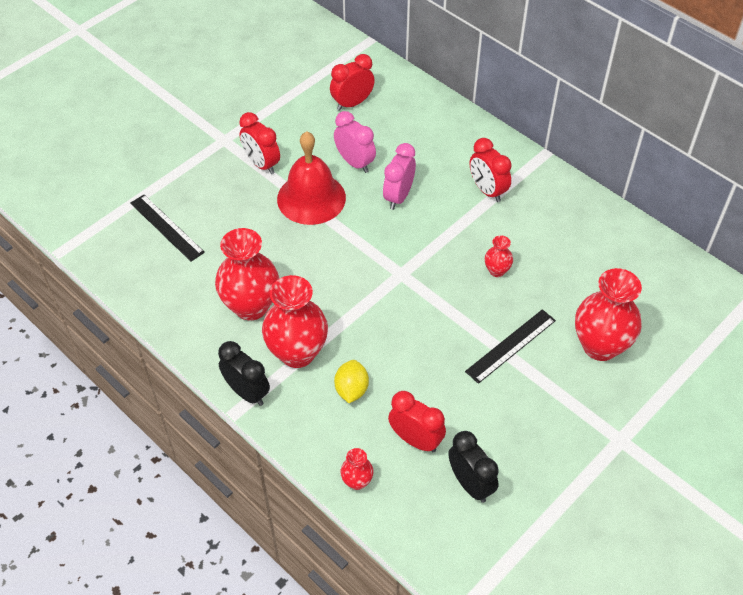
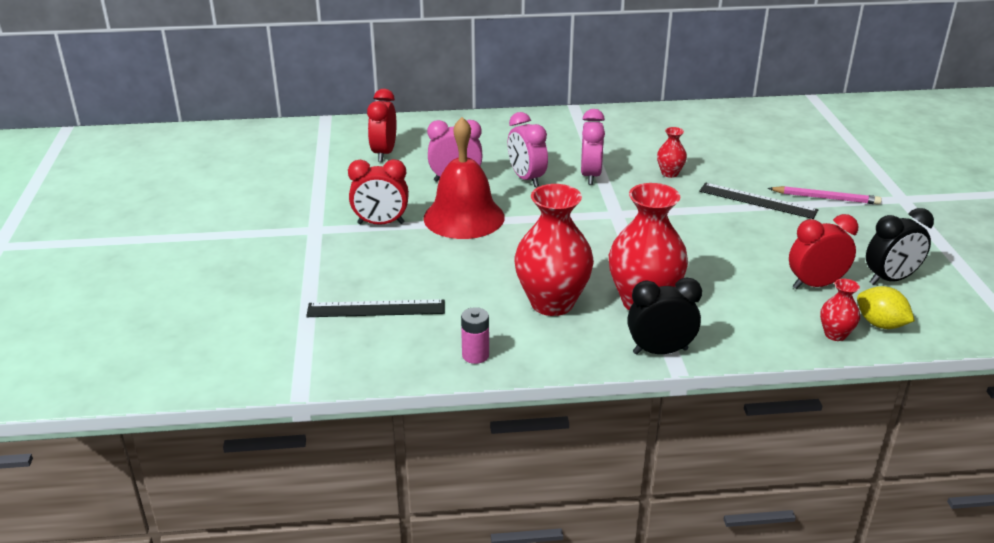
camera: 50 degrees left, 20 degrees down
yellow lemon [334,360,369,403] -> yellow lemon moved to [857,286,915,329]
black clock [448,431,499,503] -> black clock turned 150 degrees clockwise [866,208,934,285]
black ruler [465,309,556,384] -> black ruler turned 60 degrees counterclockwise [699,183,818,219]
red clock [470,138,511,202] -> none
red vase [575,268,642,361] -> none
none -> pink battery [461,307,489,364]
none -> pink clock [581,109,605,185]
none -> pink pencil [768,186,882,205]

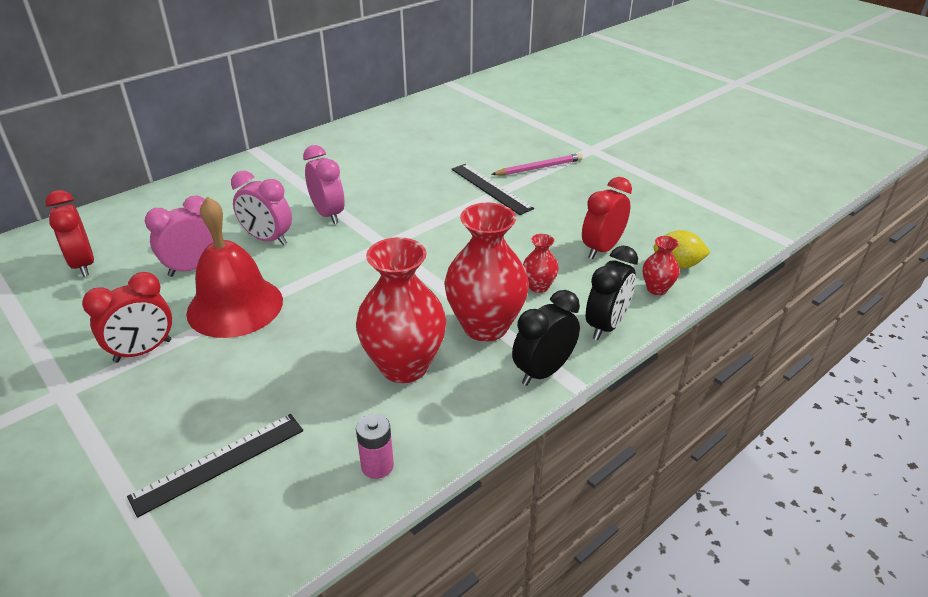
camera: 35 degrees left, 5 degrees up
red vase [657,127,687,178] -> red vase moved to [523,234,559,293]
black ruler [699,183,818,219] -> black ruler turned 60 degrees clockwise [451,164,534,215]
black clock [866,208,934,285] -> black clock moved to [586,246,638,340]

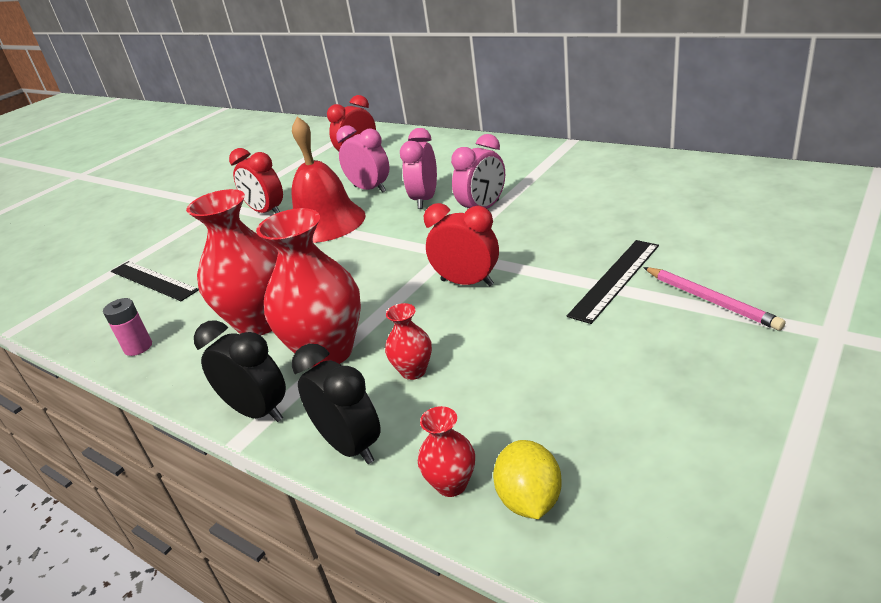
camera: 80 degrees right, 5 degrees down
red clock [582,177,632,259] -> red clock moved to [424,203,499,287]
black clock [586,246,638,340] -> black clock turned 150 degrees counterclockwise [292,344,381,464]

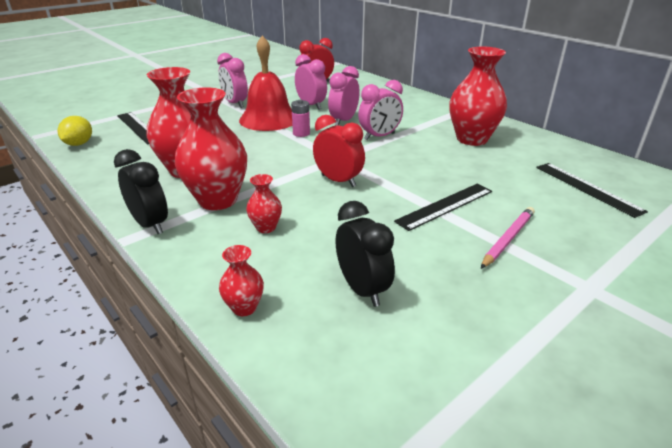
camera: 10 degrees right, 0 degrees up
pink battery [103,298,152,356] -> pink battery moved to [291,100,310,137]
red clock [229,148,283,214] -> pink clock [217,53,248,108]
black clock [292,344,381,464] -> black clock moved to [335,201,395,307]
yellow lemon [493,440,562,519] -> yellow lemon moved to [57,116,92,146]
pink pencil [643,267,786,331] -> pink pencil turned 120 degrees counterclockwise [481,207,535,269]
none -> red vase [449,47,507,146]
none -> black ruler [536,163,648,218]

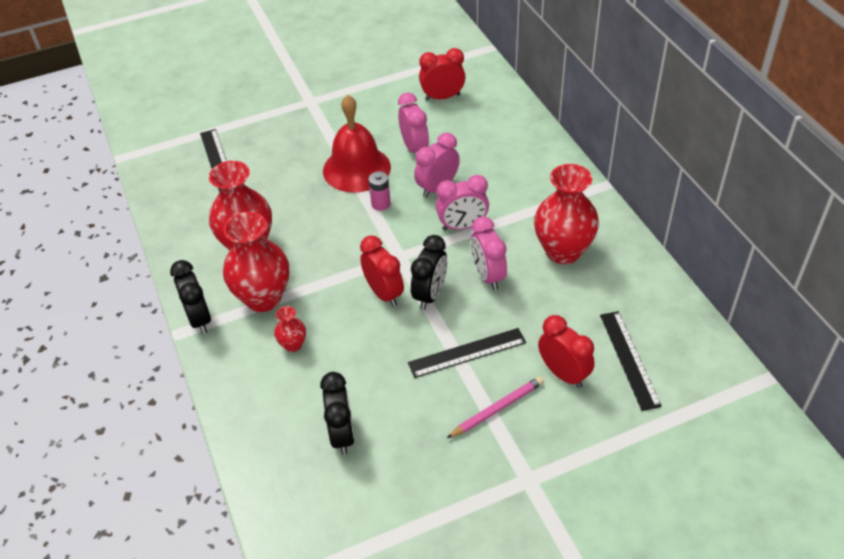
camera: 20 degrees right, 15 degrees up
yellow lemon [57,116,92,146] -> none
pink clock [217,53,248,108] -> pink clock moved to [471,216,507,290]
red vase [219,245,264,316] -> none
none -> black clock [411,235,447,310]
none -> red clock [538,315,595,388]

